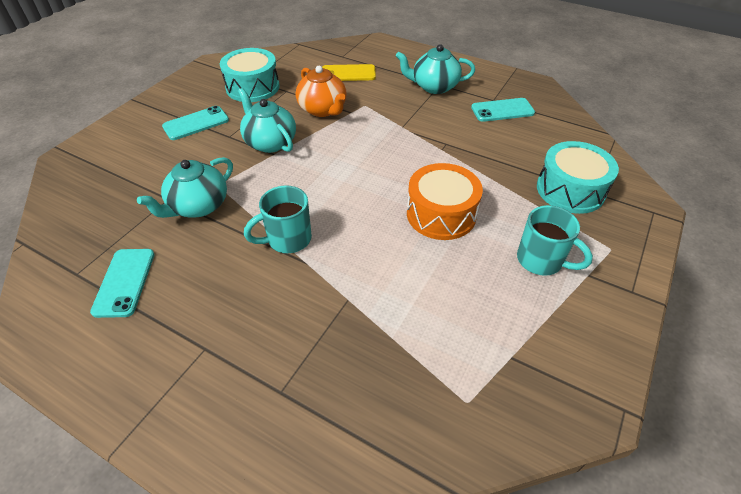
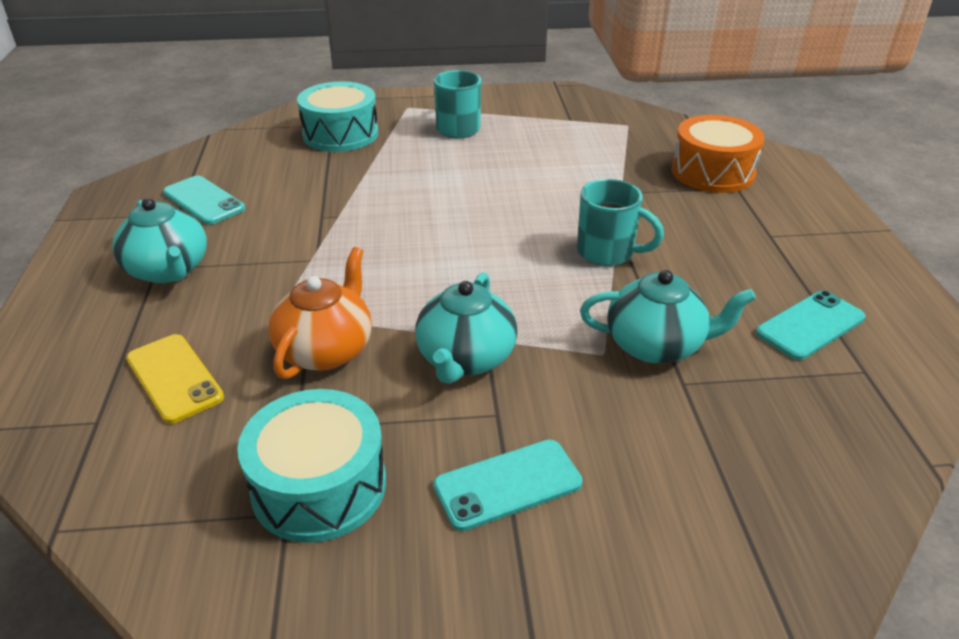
camera: 125 degrees left, 10 degrees down
turquoise phone [162,106,229,140] -> turquoise phone turned 45 degrees counterclockwise [433,439,583,531]
orange drum [407,163,483,240] -> orange drum moved to [672,115,765,193]

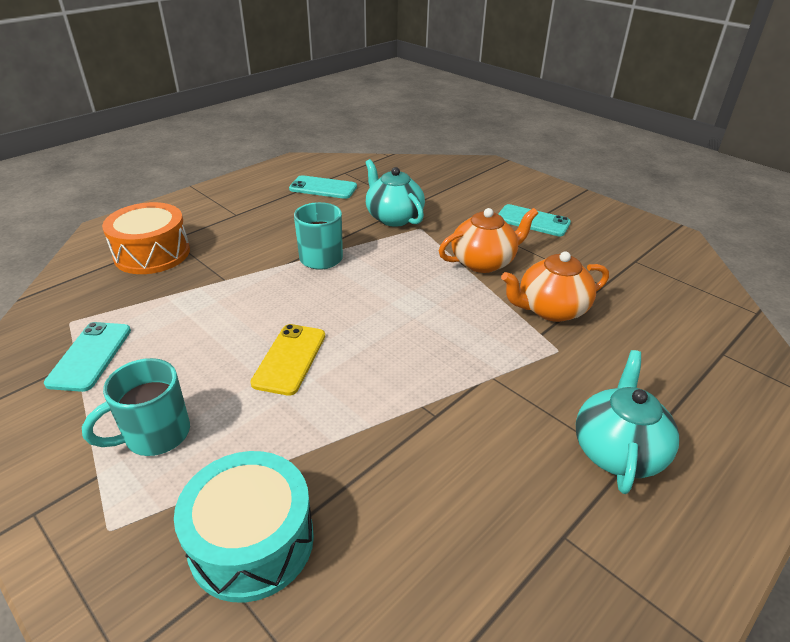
camera: 130 degrees left, 0 degrees up
yellow phone [126,334,224,424] -> yellow phone moved to [250,324,325,396]
turquoise phone [163,175,245,225] -> turquoise phone moved to [44,322,131,392]
turquoise drum [237,389,386,543] -> none
turquoise teapot [415,272,518,384] -> orange teapot [439,208,538,273]

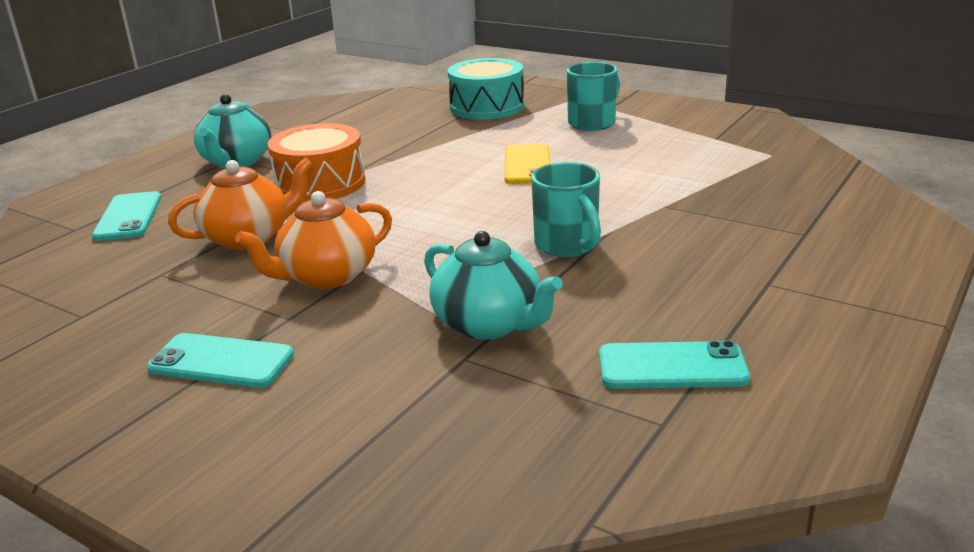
camera: 170 degrees right, 10 degrees down
turquoise phone [44,322,131,392] -> turquoise phone moved to [92,191,161,241]
orange drum [102,202,190,274] -> orange drum moved to [268,123,365,202]

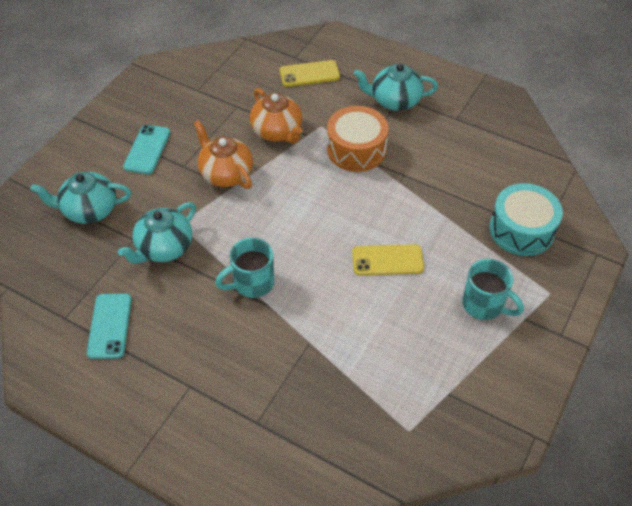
camera: 85 degrees right, 25 degrees up
turquoise phone [92,191,161,241] -> yellow phone [280,60,340,87]
none -> turquoise teapot [30,172,131,224]

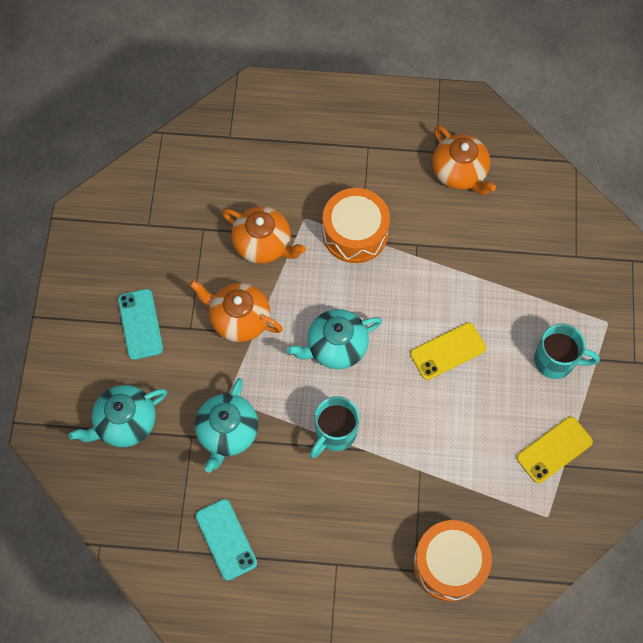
camera: 25 degrees left, 15 degrees up
yellow phone [280,60,340,87] -> yellow phone moved to [517,417,593,484]
turquoise teapot [354,64,438,111] -> turquoise teapot moved to [287,309,382,369]
turquoise drum [490,183,563,256] -> none
none -> orange drum [413,520,492,602]
none -> orange teapot [432,125,496,195]

